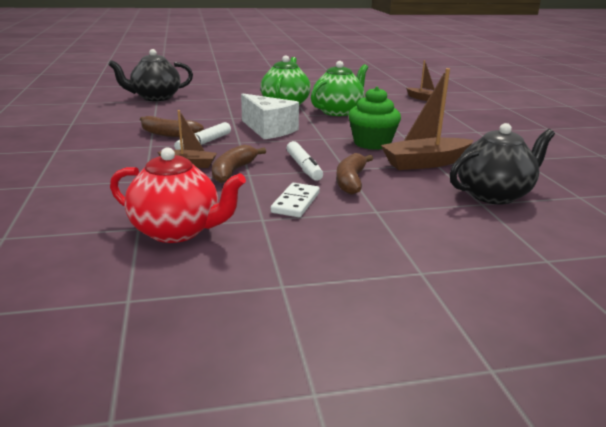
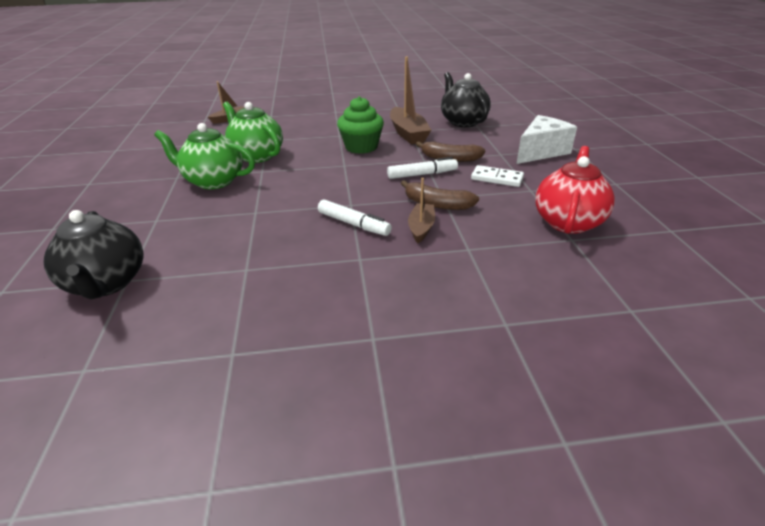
camera: 85 degrees left, 10 degrees up
brown banana [140,116,204,138] -> none
white cheese [241,93,299,139] -> white cheese moved to [516,115,577,164]

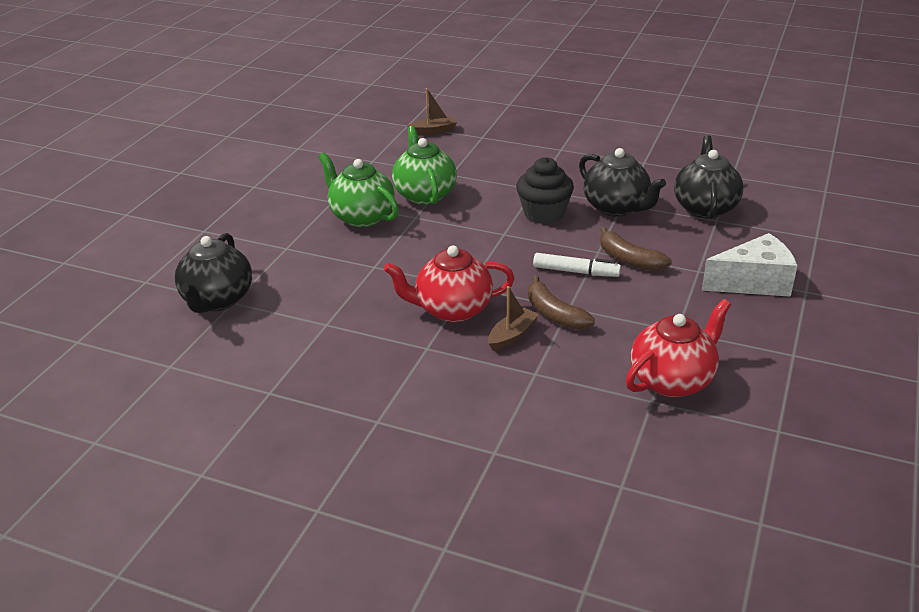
camera: 30 degrees right, 0 degrees up
white marker [318,200,392,236] -> red teapot [384,246,514,322]
green cupcake [337,96,384,154] -> black cupcake [516,157,574,224]
brown boat [390,57,431,144] -> black teapot [579,148,666,217]
white domino [471,165,524,187] -> none

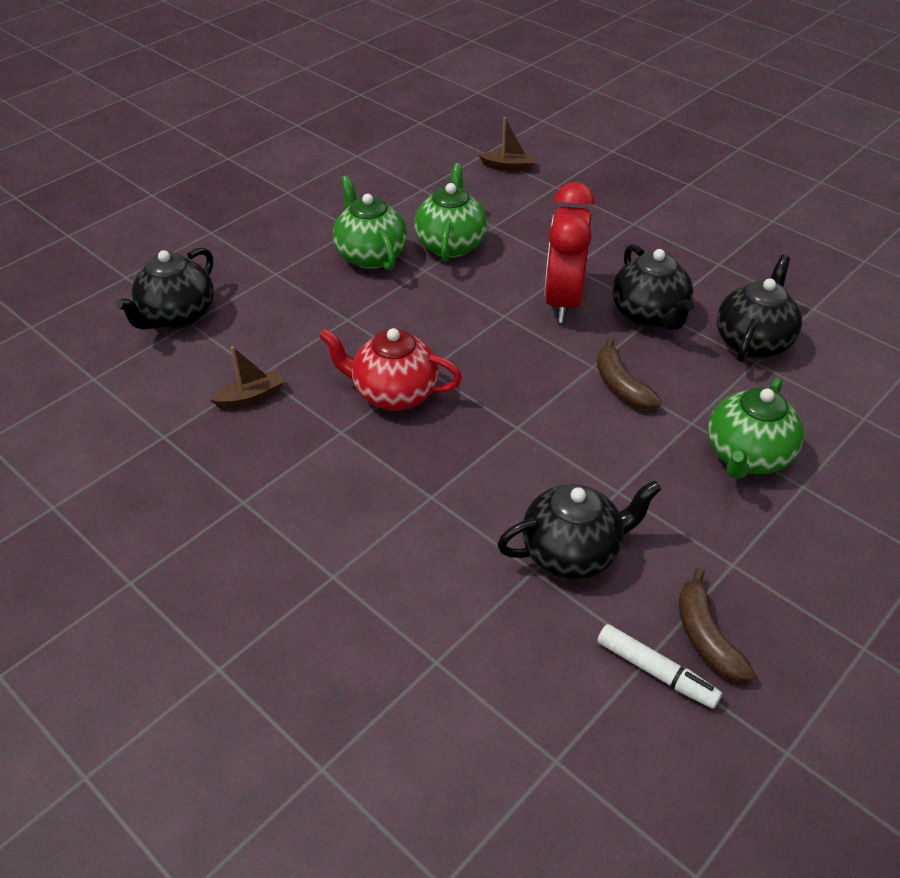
camera: 20 degrees right, 10 degrees up
brown boat [488,286,539,351] -> brown boat moved to [210,346,284,408]
black cupcake [516,157,574,224] -> red clock [544,182,595,323]
brown banana [528,275,595,330] -> brown banana moved to [679,568,755,682]
white marker [533,253,621,277] -> white marker moved to [597,624,722,709]
red teapot [626,299,731,397] -> black teapot [497,480,661,579]
white cheese [702,233,797,297] -> green teapot [708,377,804,479]

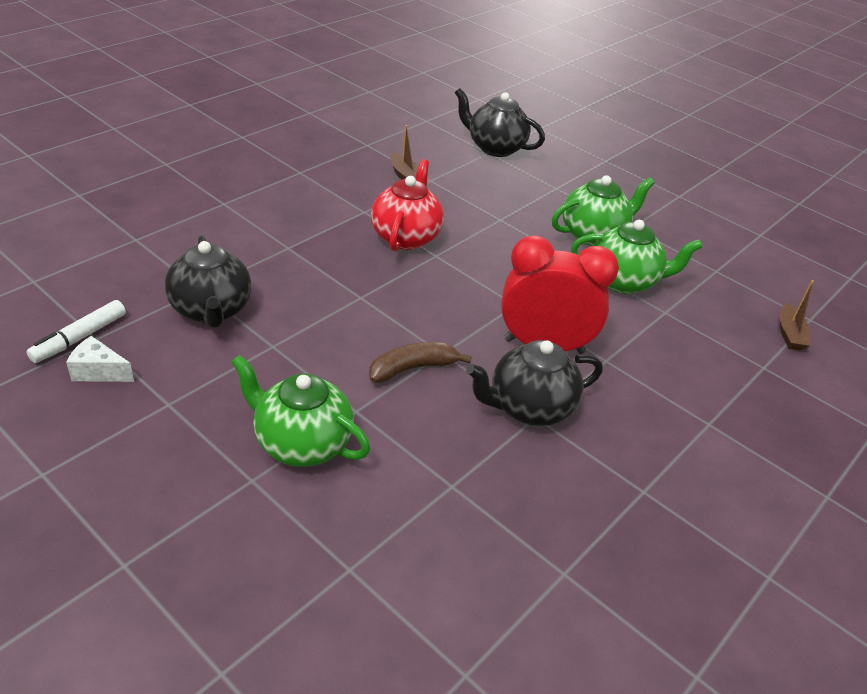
camera: 85 degrees right, 5 degrees down
brown banana [679,568,755,682] -> white cheese [66,336,134,382]
black teapot [717,255,802,362] -> none

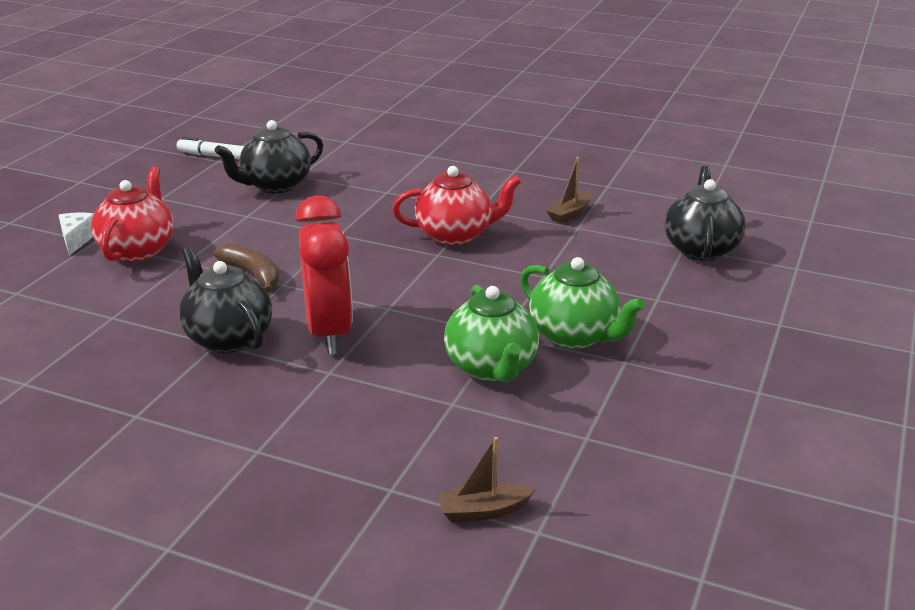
camera: 75 degrees right, 10 degrees down
white cheese [66,336,134,382] -> white cheese moved to [59,212,94,256]
green teapot [231,355,370,467] -> red teapot [91,167,174,262]

